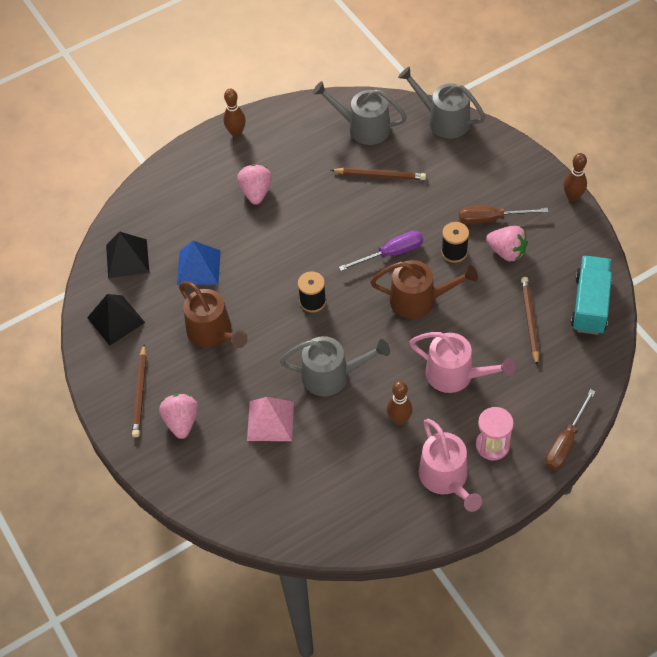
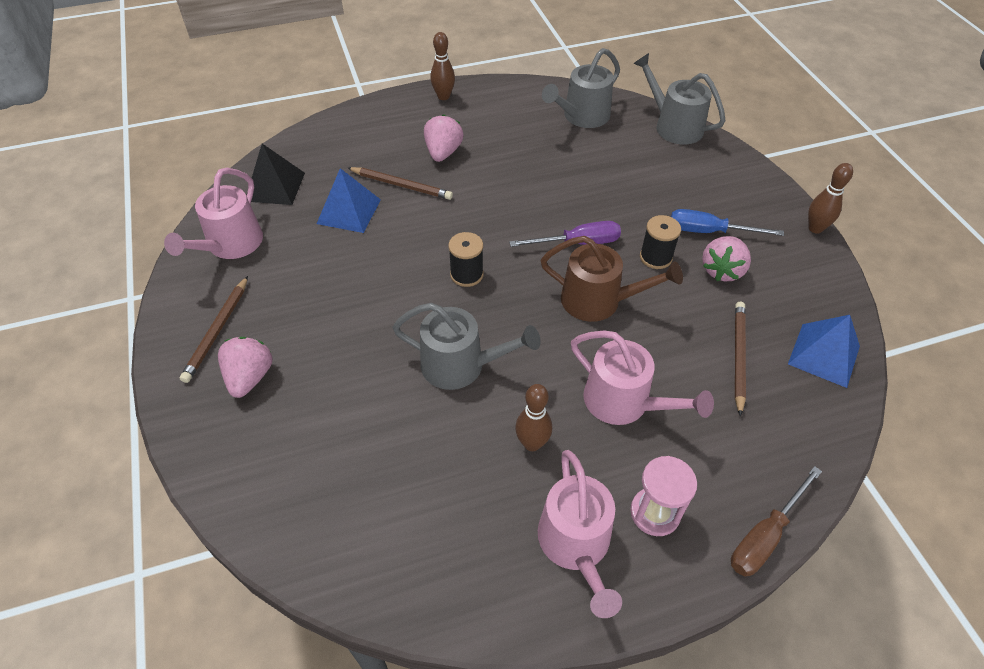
camera: 10 degrees right, 5 degrees down
black pyramid [87,294,145,345] -> pink watering can [164,168,263,259]
brown watering can [179,281,248,348] -> none
pink pyramid [247,397,294,441] -> none
grey watering can [312,81,407,145] -> grey watering can turned 75 degrees counterclockwise [542,48,620,128]
brown pencil [331,168,426,180] -> brown pencil moved to [348,167,453,200]
brown screwdriver [459,206,548,224] -> blue screwdriver [671,209,784,236]
pink strawberry [486,226,528,262] -> pink strawberry turned 75 degrees clockwise [702,236,751,281]
turquoise truck [571,256,612,335] -> blue pyramid [788,315,860,388]

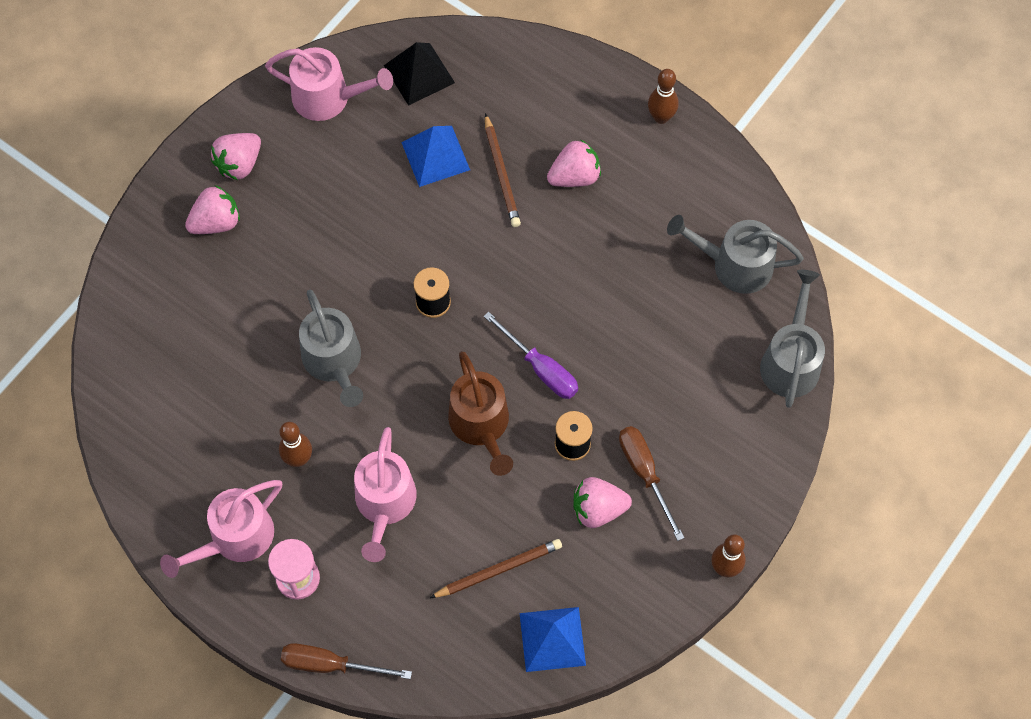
camera: 55 degrees right, 15 degrees up
pink watering can [164,168,263,259] -> pink watering can turned 150 degrees counterclockwise [265,47,393,121]
brown pencil [180,276,248,383] -> pink strawberry [211,133,261,180]
blue screwdriver [671,209,784,236] -> brown screwdriver [619,426,685,541]

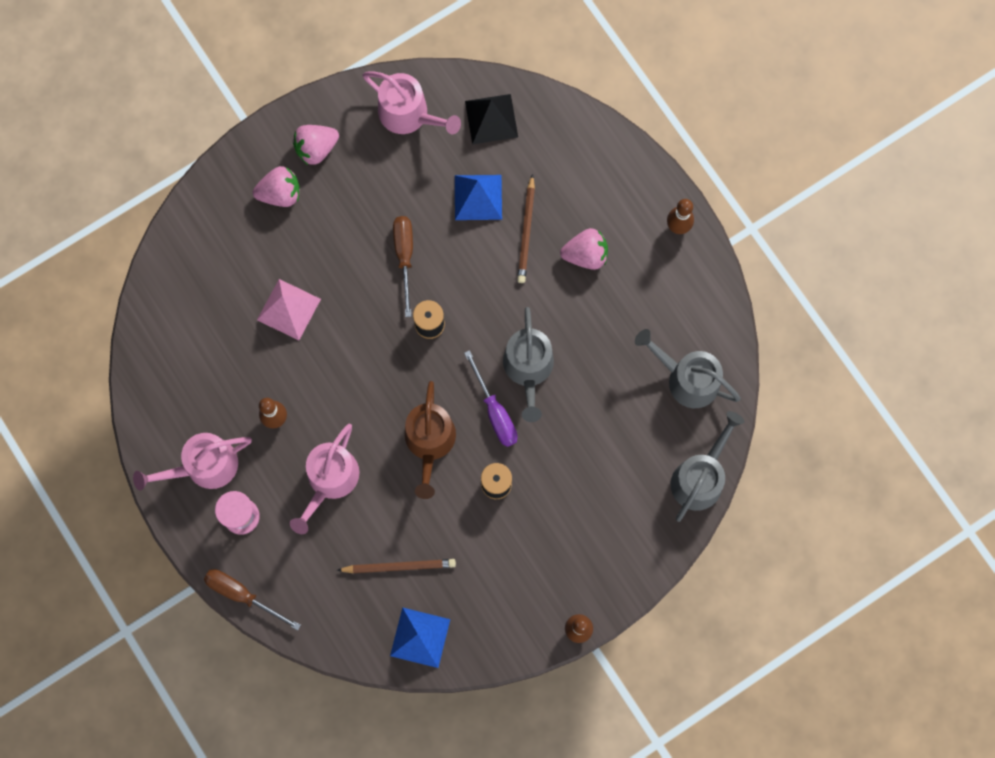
camera: 20 degrees right, 10 degrees up
grey watering can [299,290,363,407] -> grey watering can moved to [503,307,554,422]
pink strawberry [573,477,632,528] -> none
brown screwdriver [619,426,685,541] -> brown screwdriver moved to [393,216,413,317]
none -> pink pyramid [257,279,321,340]

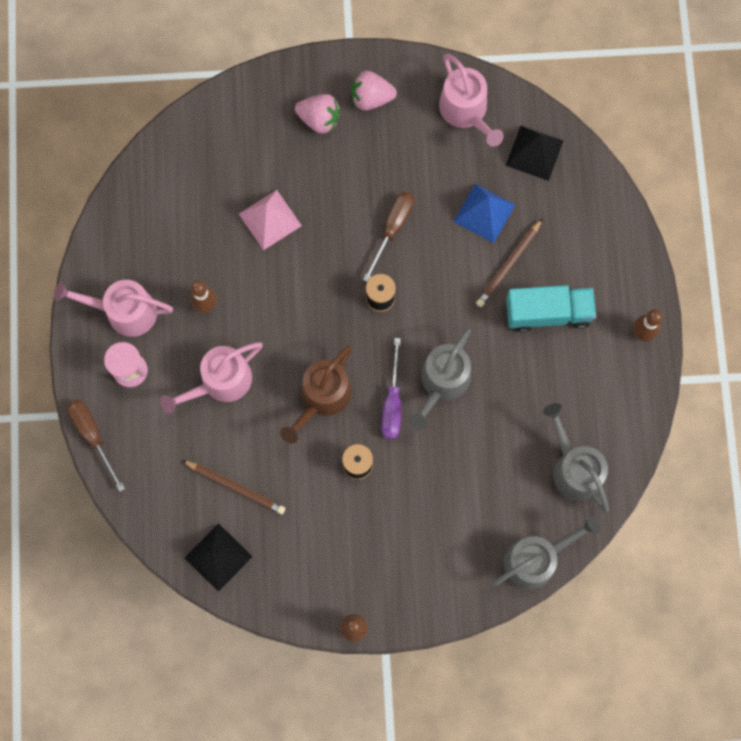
camera: 30 degrees right, 0 degrees up
blue pyramid [390,607,450,668] -> black pyramid [185,523,253,592]
pink strawberry [560,228,608,270] -> turquoise truck [506,285,596,332]

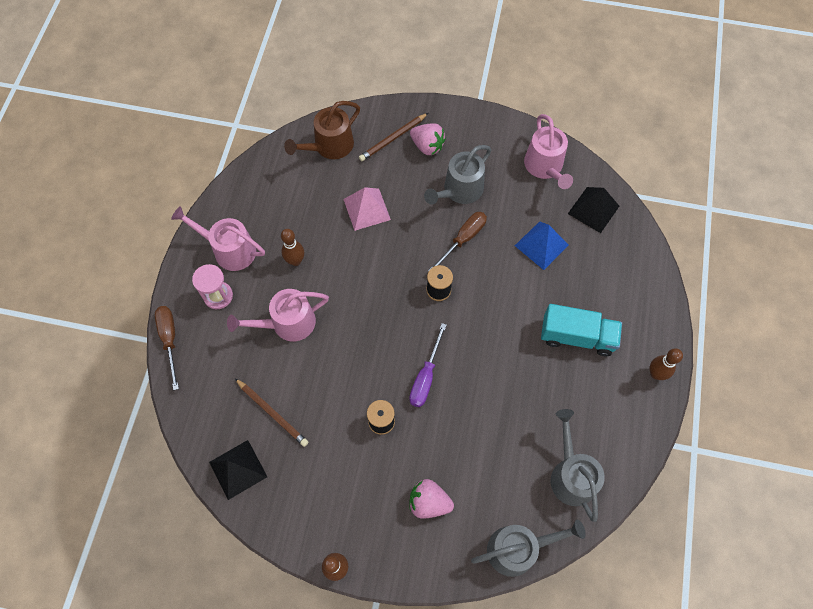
camera: 15 degrees right, 10 degrees down
brown watering can [280,345,352,444] -> brown watering can moved to [284,101,360,159]
pink strawberry [351,71,397,111] -> pink strawberry moved to [409,479,454,519]
grey watering can [409,328,471,430] -> grey watering can moved to [424,145,491,205]
brown pencil [476,218,543,307] -> brown pencil moved to [359,113,428,161]

